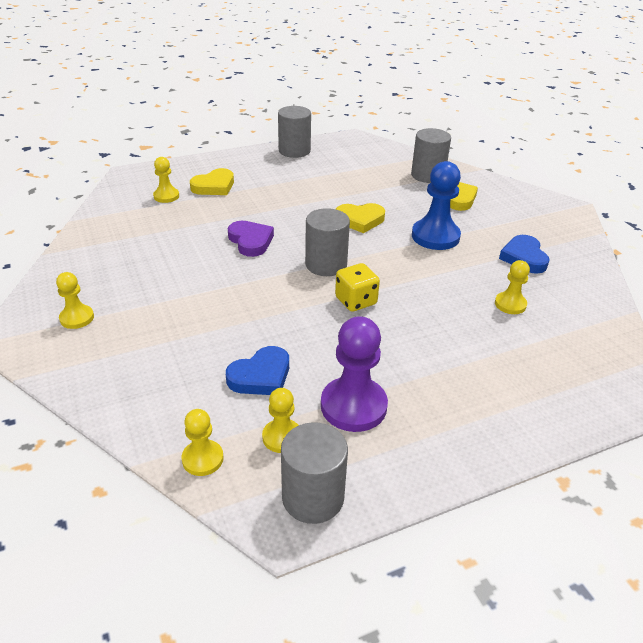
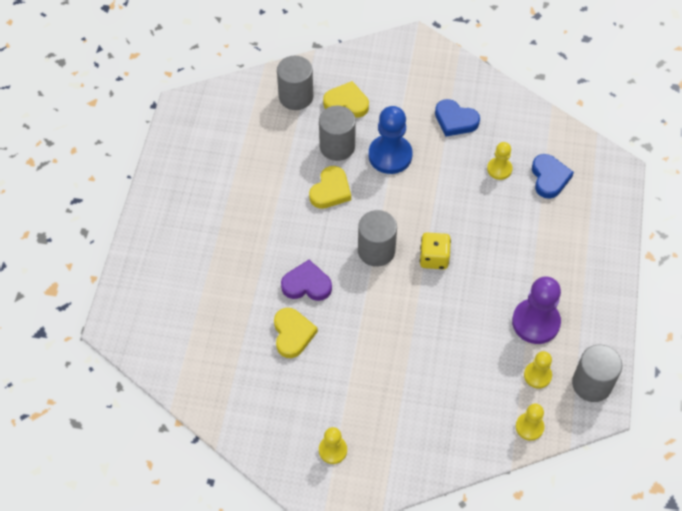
camera: 55 degrees left, 20 degrees up
yellow pawn [153,157,179,203] -> none
yellow heart [190,168,234,195] -> yellow heart moved to [274,308,318,358]
blue heart [226,346,289,395] -> blue heart moved to [532,154,574,199]
grey cylinder [278,106,311,158] -> grey cylinder moved to [319,105,356,161]

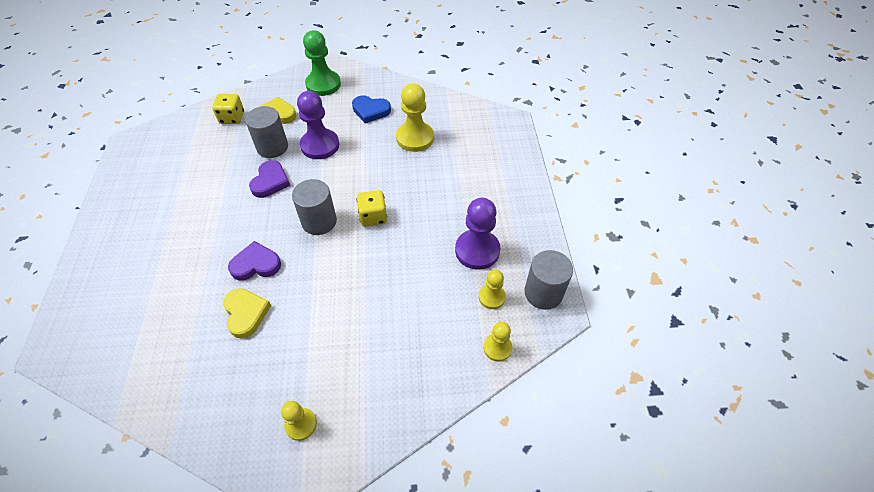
camera: 15 degrees left, 5 degrees down
grey cylinder [277,56,313,110] -> yellow dice [212,94,244,124]
yellow heart [309,166,351,209] -> purple heart [249,160,290,198]
blue pawn [368,106,412,174] -> purple pawn [297,91,339,159]
yellow pawn [487,142,512,180] -> yellow pawn [396,83,434,152], size x1.77
blue heart [532,154,574,199] -> none
none -> green pawn [303,30,341,96]

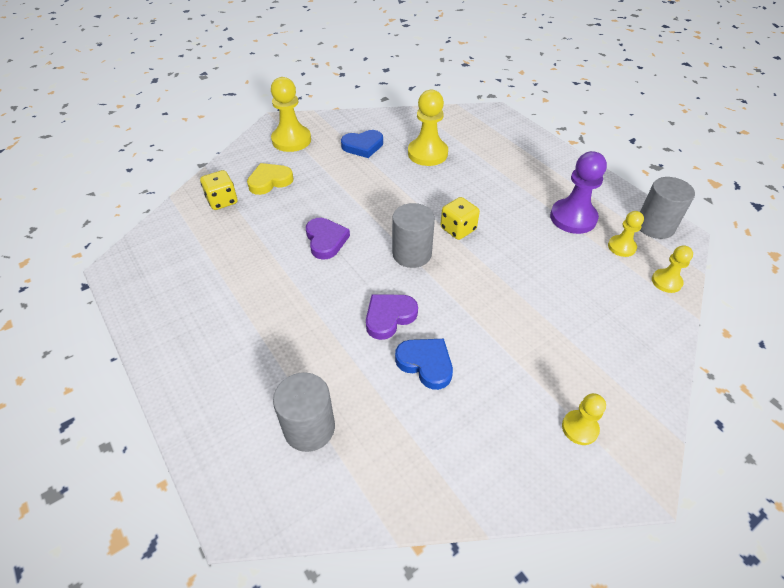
camera: 30 degrees left, 5 degrees down
yellow heart [223,288,271,339] -> blue heart [395,339,453,390]
grey cylinder [245,106,288,158] -> grey cylinder moved to [273,372,335,452]
purple pawn [297,91,339,159] -> none
green pawn [303,30,341,96] -> yellow pawn [271,77,311,152]

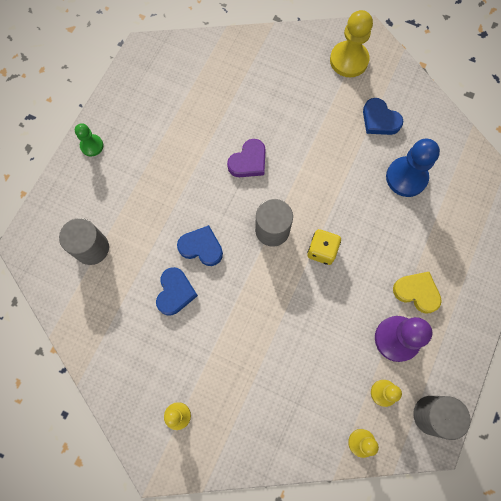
camera: 60 degrees right, 25 degrees up
yellow dice [200,170,238,210] -> none
yellow heart [247,163,294,195] -> yellow heart moved to [393,272,442,314]
purple heart [366,294,418,340] -> blue heart [177,225,223,266]
yellow pawn [408,90,448,166] -> blue pawn [386,138,440,197]
none -> green pawn [75,123,104,157]

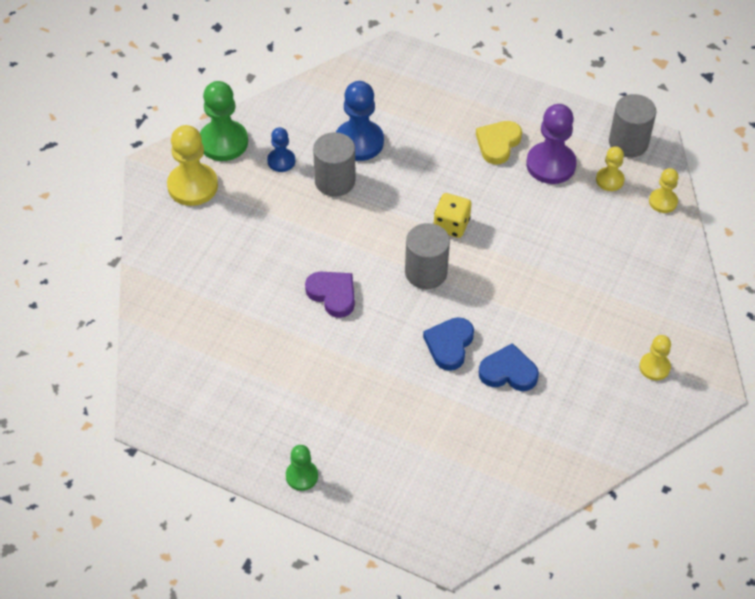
camera: 90 degrees left, 20 degrees down
grey cylinder [59,218,109,265] -> grey cylinder moved to [313,132,355,197]
blue heart [363,98,403,135] -> blue pawn [267,127,295,172]
none -> green pawn [200,81,248,161]

